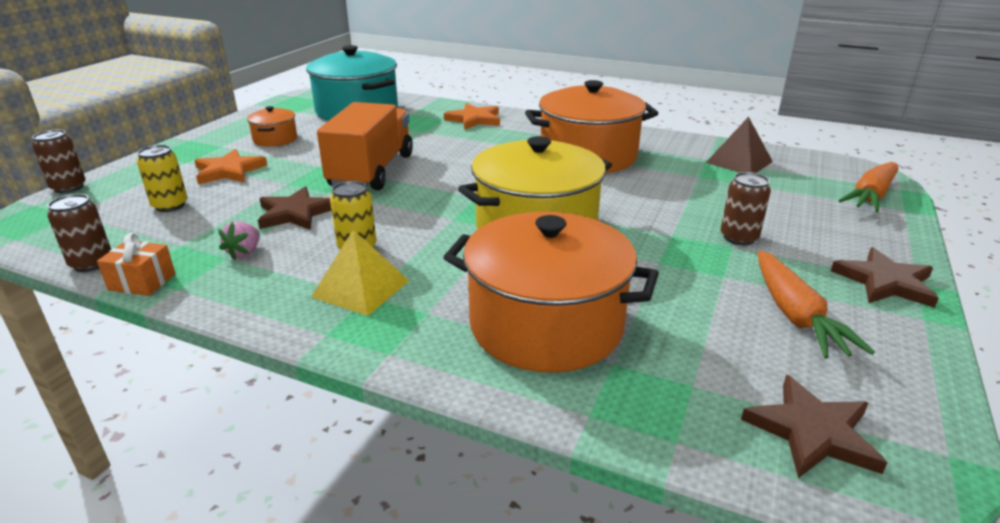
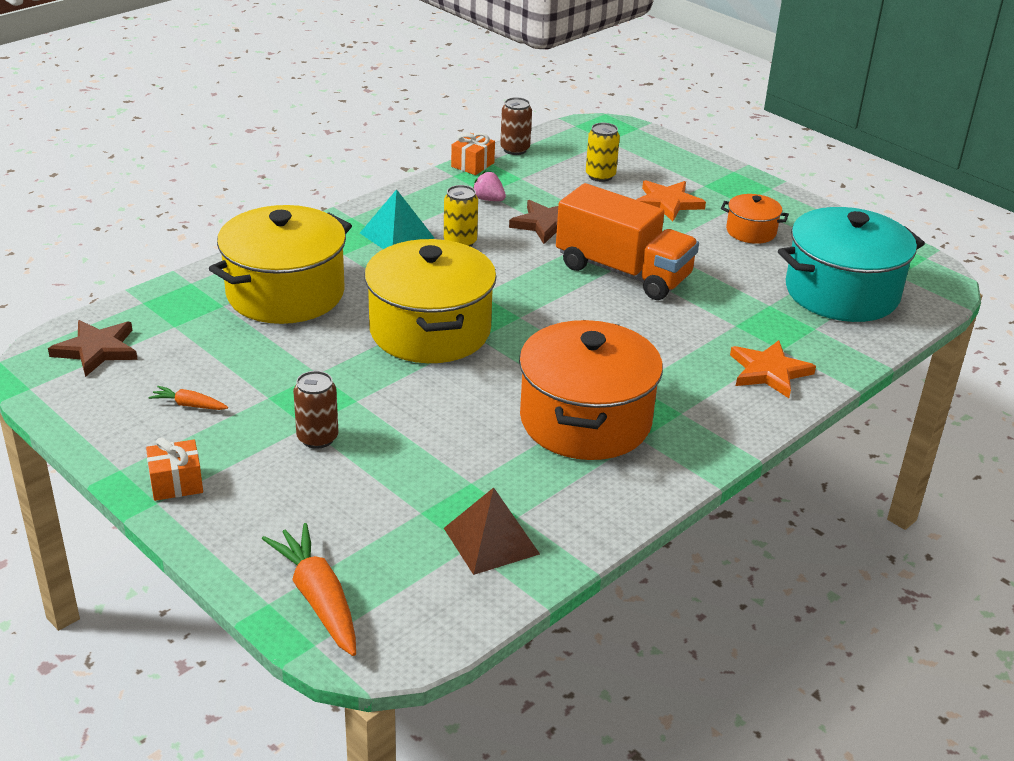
camera: 110 degrees right, 5 degrees up
brown can [32,130,86,193] -> none
yellow pyramid [311,230,409,316] -> turquoise pyramid [360,189,434,249]
orange pot [443,212,659,373] -> yellow pot [209,205,352,324]
orange carrot [758,251,875,359] -> orange carrot [148,386,228,410], size x0.51
brown star [831,247,939,308] -> orange gift [146,437,203,501]

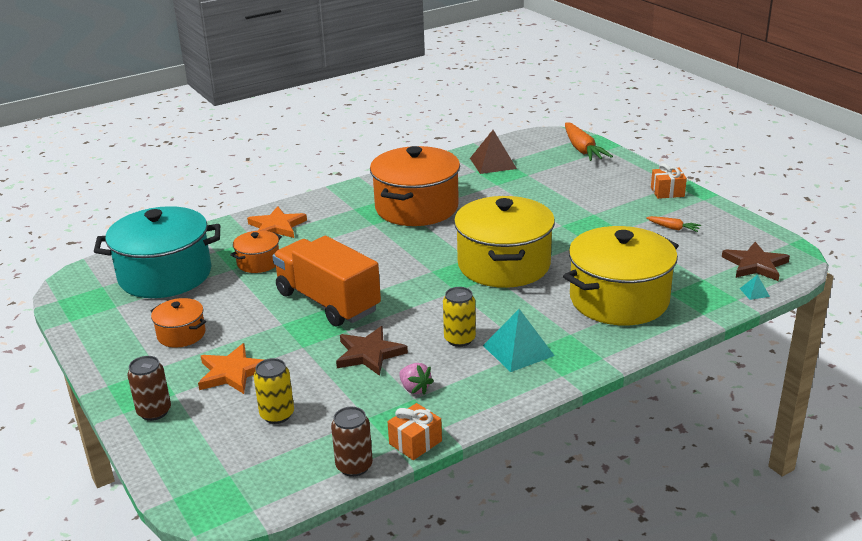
camera: 165 degrees left, 5 degrees down
brown can [293,371,338,449] -> brown can moved to [127,356,171,421]
none -> orange pot [230,231,282,273]
none -> turquoise pyramid [740,275,770,300]

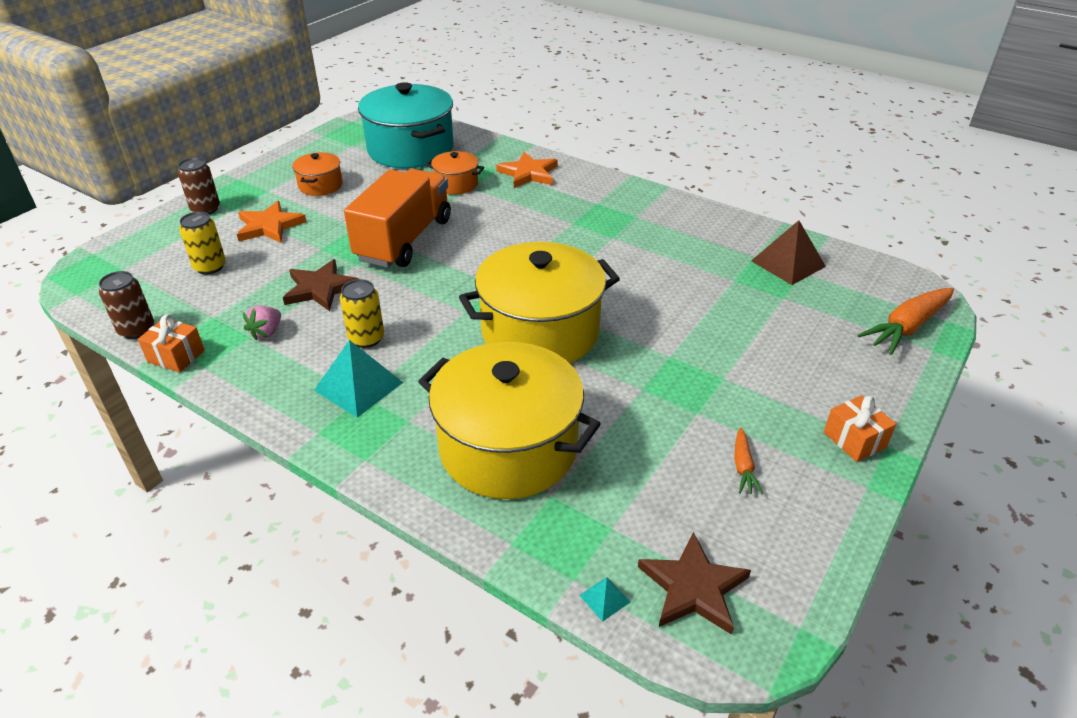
camera: 65 degrees right, 10 degrees up
orange pot [370,146,460,226] -> none

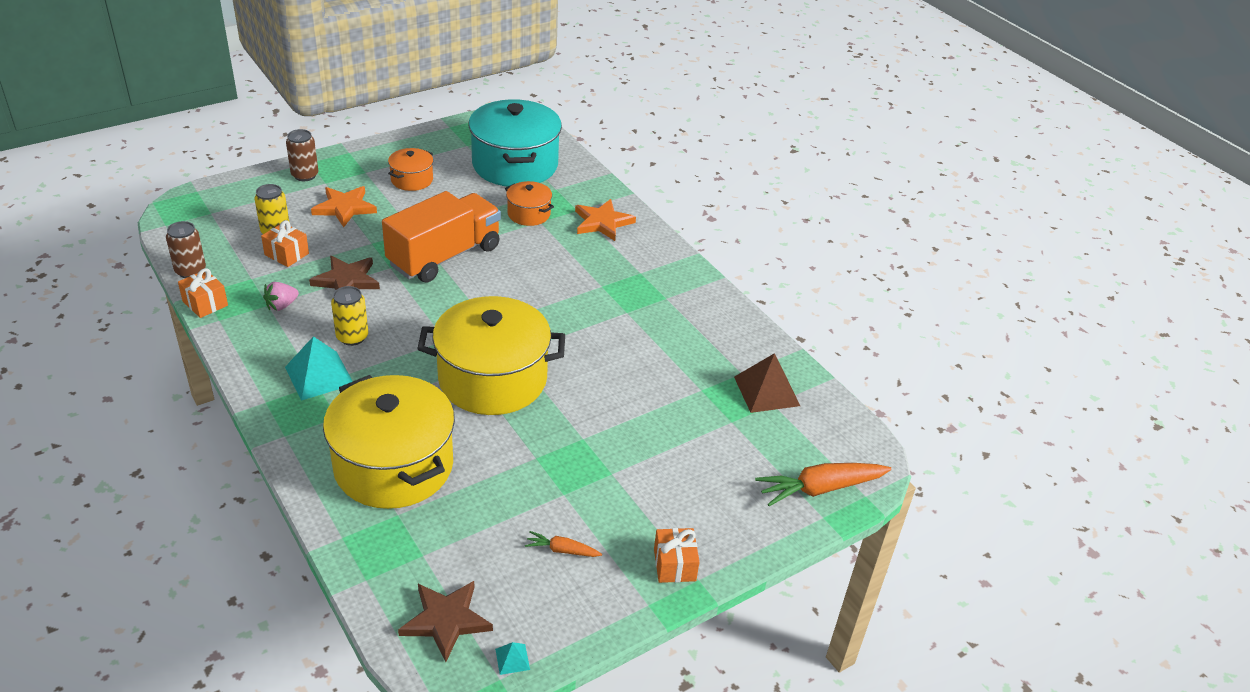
camera: 20 degrees right, 0 degrees up
turquoise pyramid [579,577,630,622] -> turquoise pyramid moved to [495,642,530,675]
orange carrot [734,428,763,494] -> orange carrot turned 75 degrees clockwise [525,531,602,557]
none -> orange gift [261,220,309,267]

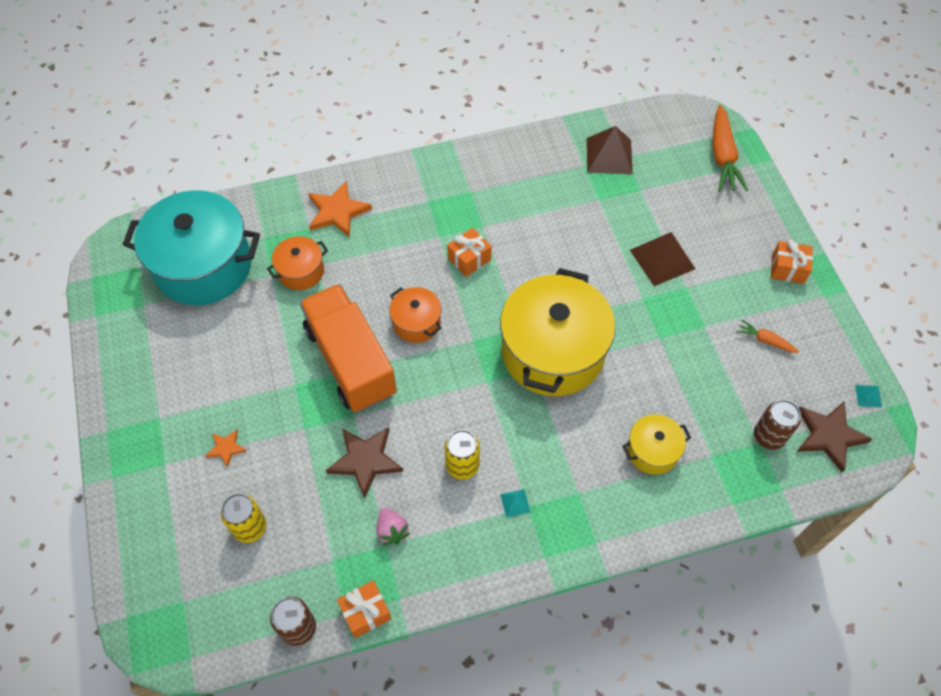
camera: 70 degrees left, 20 degrees up
orange gift [261,220,309,267] -> orange gift moved to [447,228,492,277]
turquoise pyramid [285,336,353,401] -> turquoise pyramid [500,489,530,517], size x0.45
brown can [286,129,318,181] -> brown can moved to [754,400,801,450]
orange star [311,186,377,227] -> orange star [206,430,247,468], size x0.53
yellow pot [323,375,455,509] -> yellow pot [622,414,691,475], size x0.47
orange pot [388,148,433,191] -> orange pot moved to [389,287,442,343]
orange carrot [525,531,602,557] -> orange carrot turned 90 degrees clockwise [736,320,799,353]
none -> brown pyramid [630,232,695,286]

